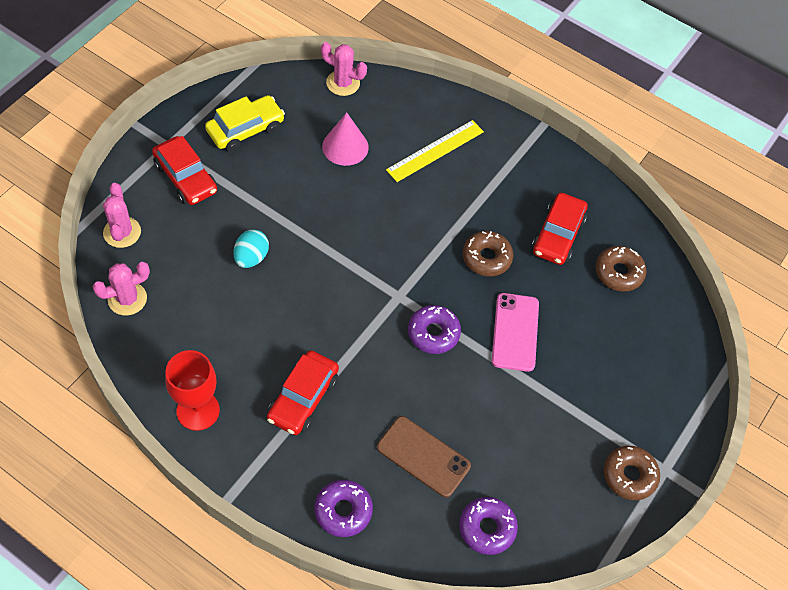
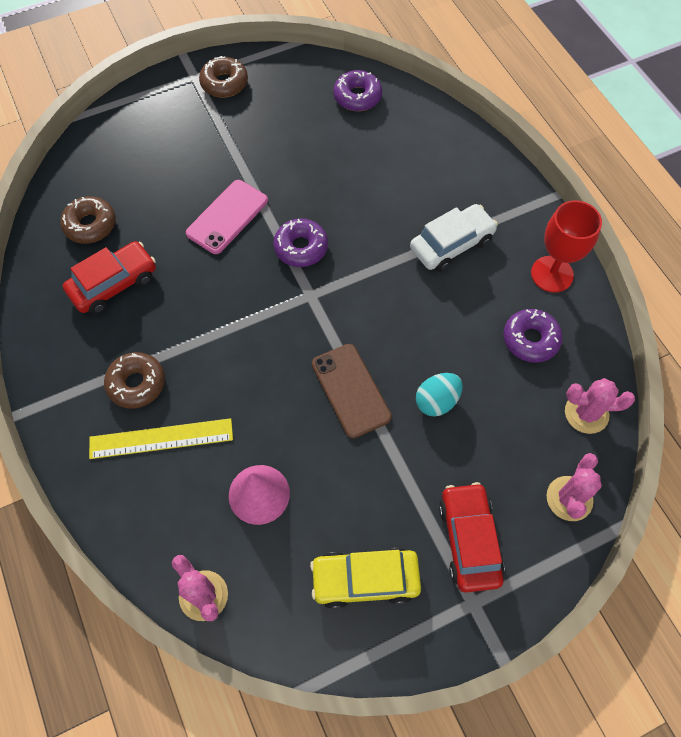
camera: 145 degrees left, 5 degrees up
red car [267,350,339,435] -> white car [410,204,498,272]
purple donut [315,480,373,537] -> purple donut moved to [503,309,563,363]
brown phone [377,416,471,497] -> brown phone moved to [312,344,392,438]
brown donut [463,231,513,276] -> brown donut moved to [104,352,165,409]

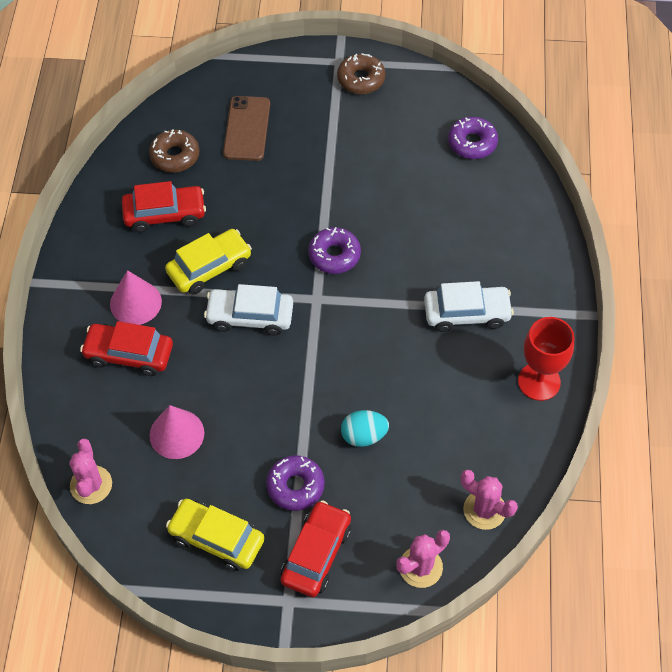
camera: 30 degrees right, 5 degrees down
yellow ruler [89,418,233,459] -> red car [80,321,173,376]
brown donut [104,352,165,409] -> pink cone [110,270,162,325]
pink phone [186,180,268,254] -> none
brown phone [312,344,392,438] -> brown phone moved to [223,96,270,161]
purple donut [503,309,563,363] -> purple donut moved to [266,455,325,511]
none -> yellow car [165,229,252,294]
none -> white car [204,284,293,335]

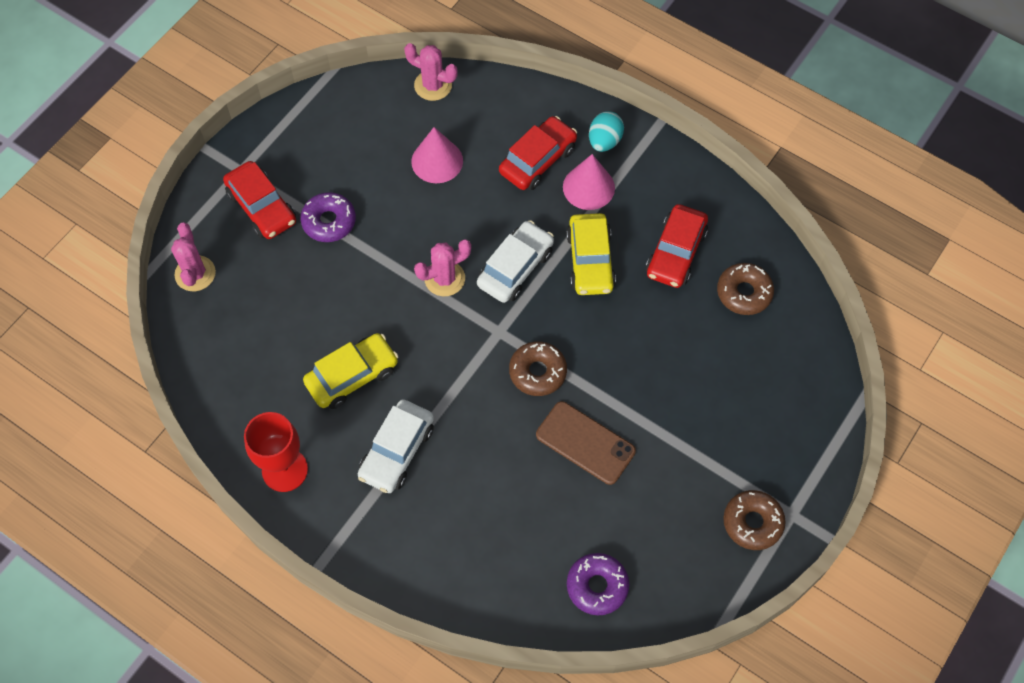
camera: 120 degrees right, 5 degrees up
yellow car [166,499,264,571] -> yellow car moved to [303,333,399,409]
brown phone [223,96,270,161] -> brown phone moved to [536,401,636,485]
purple donut [308,227,361,274] -> brown donut [509,341,567,396]
turquoise egg [341,410,389,447] -> turquoise egg moved to [589,111,624,152]
pink cactus [461,470,518,530] -> pink cactus moved to [414,240,471,296]

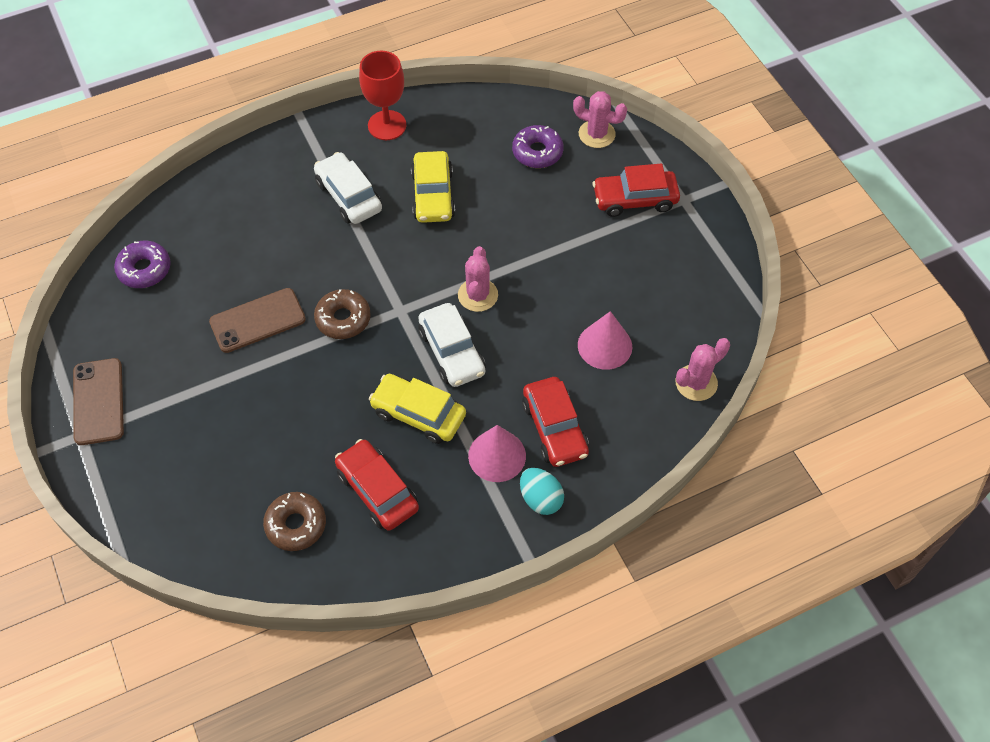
camera: 120 degrees right, 5 degrees down
purple donut [300,192,356,242] -> purple donut moved to [512,125,564,168]
brown donut [723,490,786,550] -> brown phone [73,358,124,445]

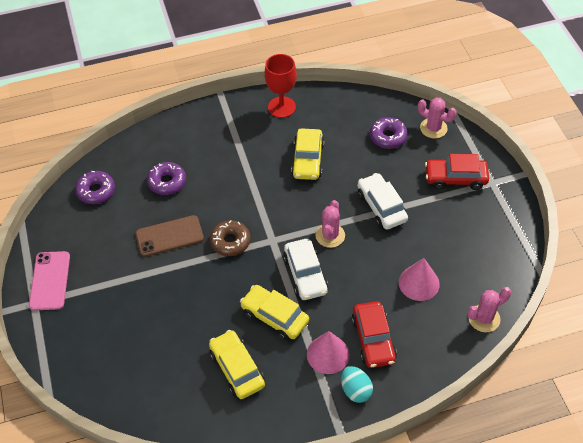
camera: 10 degrees right, 5 degrees down
brown phone [73,358,124,445] -> pink phone [29,251,70,310]
brown donut [263,492,326,551] -> none
white car [314,152,382,224] -> white car moved to [358,173,408,230]
red car [335,439,419,531] -> yellow car [209,330,265,399]
none -> purple donut [147,162,186,195]

